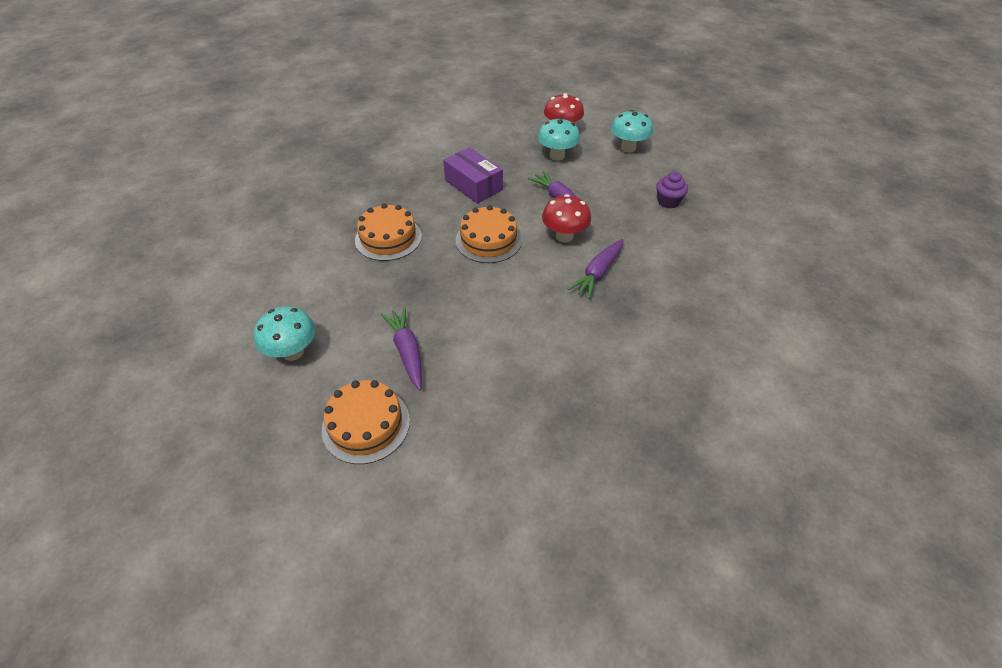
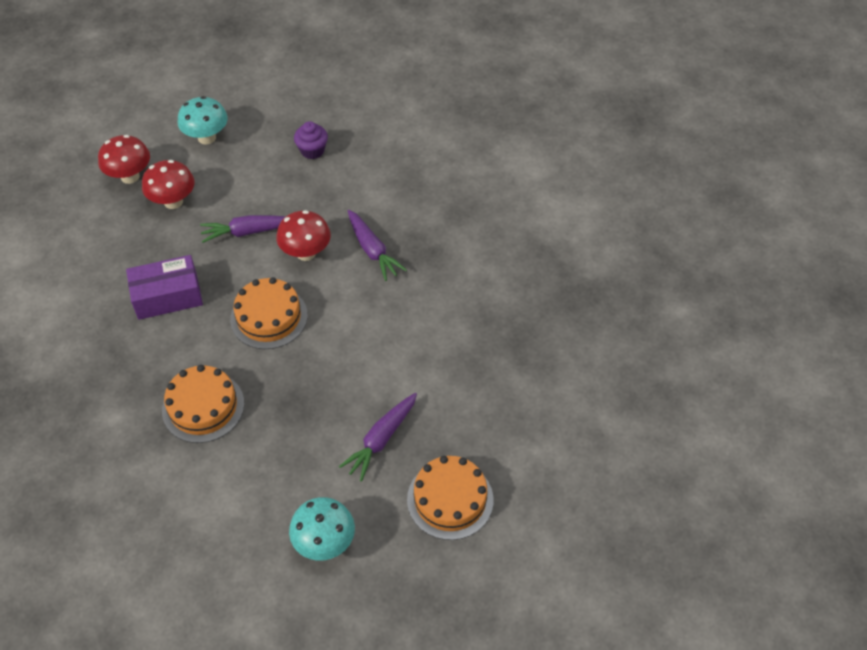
camera: 65 degrees left, 5 degrees up
purple carrot [381,307,422,390] -> purple carrot turned 60 degrees counterclockwise [339,393,417,482]
turquoise mushroom [538,117,580,161] -> red mushroom [142,160,195,209]

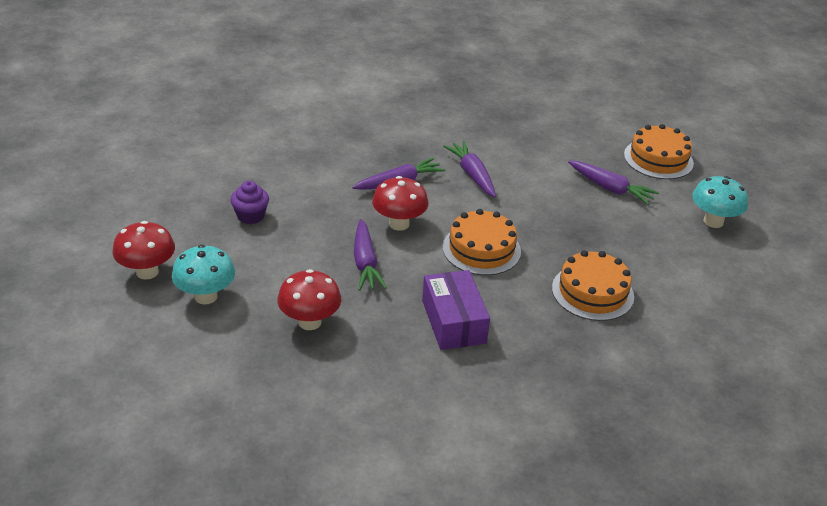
camera: 90 degrees left, 15 degrees down
red mushroom [98,135,150,184] -> red mushroom moved to [112,221,175,280]
none -> purple carrot [443,141,496,197]

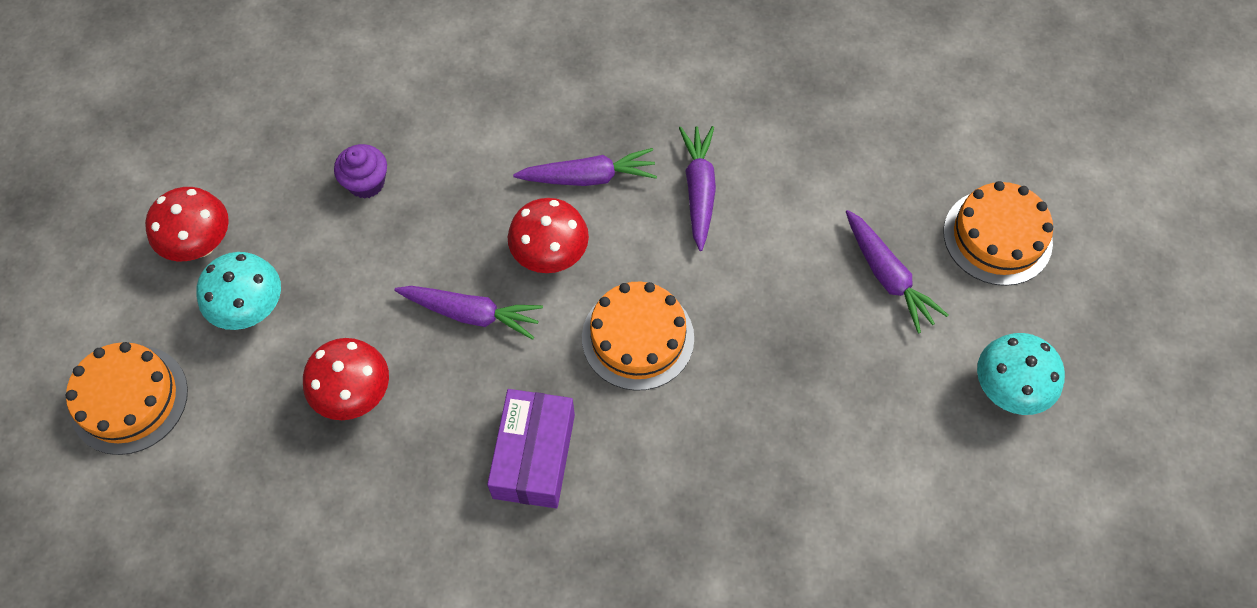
camera: 25 degrees right, 25 degrees up
purple carrot [354,219,387,291] -> purple carrot turned 90 degrees counterclockwise [394,286,543,340]
orange cake [552,250,634,321] -> orange cake moved to [66,342,188,455]

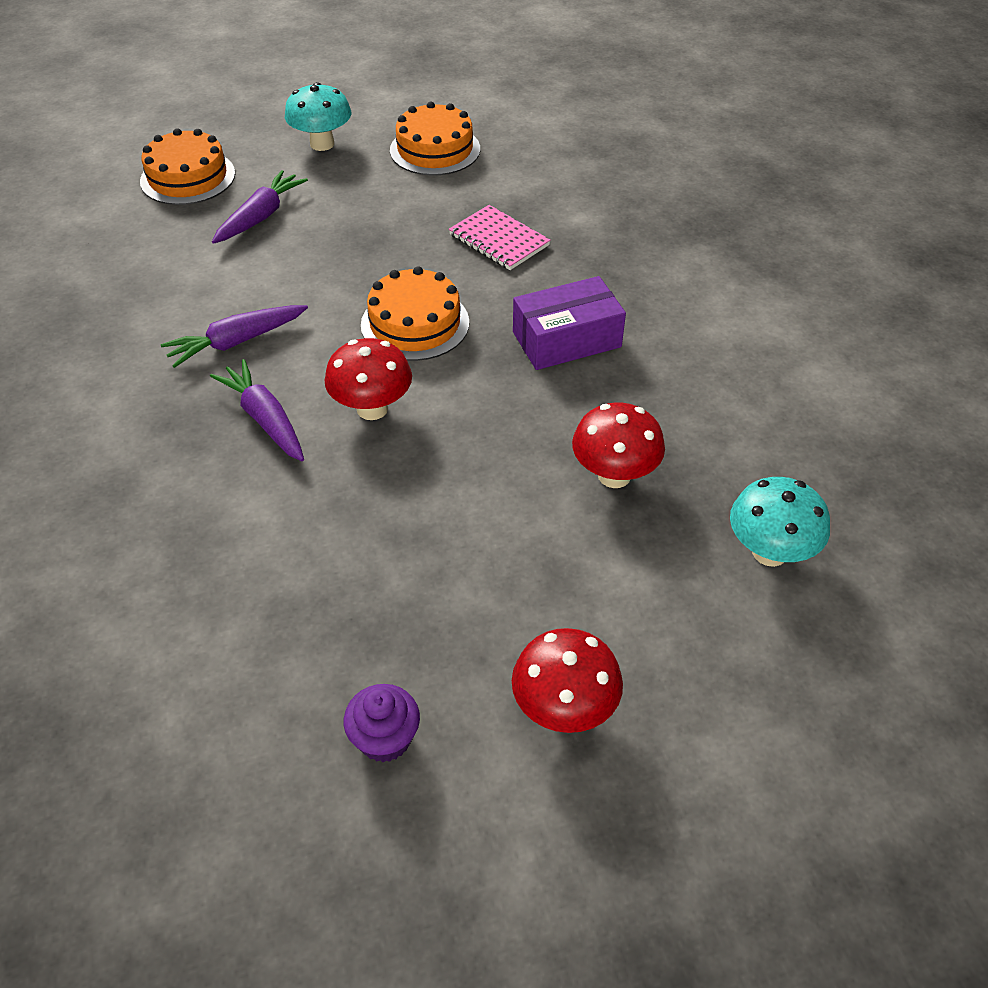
camera: 120 degrees left, 15 degrees down
orange cake [66,342,188,455] -> orange cake moved to [390,101,480,175]
turquoise mushroom [196,252,281,330] -> turquoise mushroom moved to [730,477,830,567]
purple cupcake [334,144,387,199] -> purple cupcake moved to [344,684,420,762]
purple carrot [394,286,543,340] -> none
none -> pink notebook [449,205,551,270]

